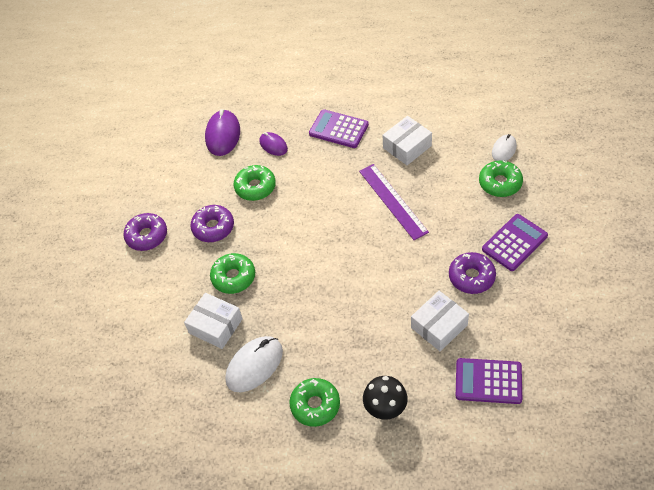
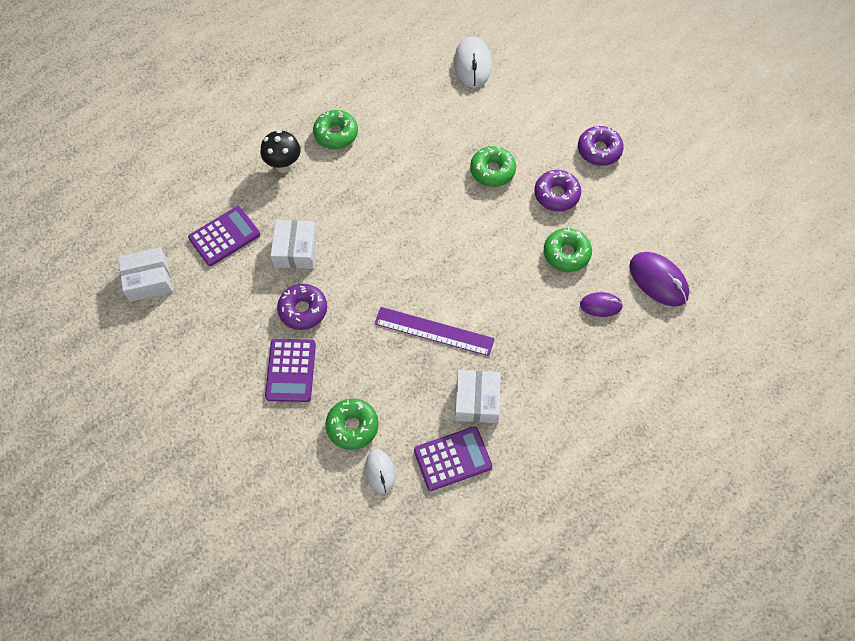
camera: 130 degrees right, 10 degrees up
white box [184,293,242,349] -> white box moved to [118,248,172,302]
white mouse [225,336,283,392] -> white mouse moved to [454,36,492,88]
purple calculator [309,109,369,148] -> purple calculator moved to [414,426,493,491]

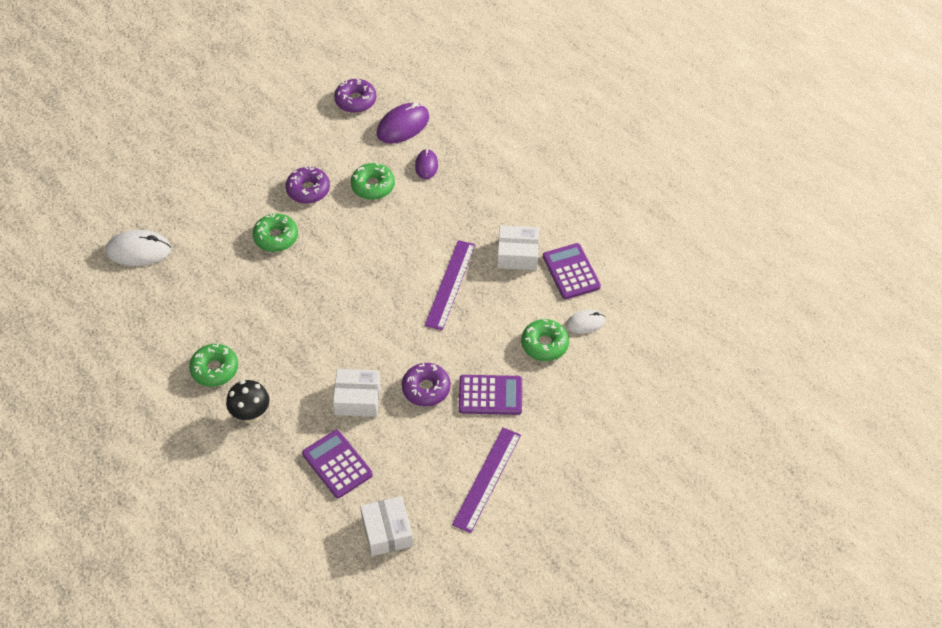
camera: 90 degrees left, 10 degrees down
purple donut [578,126,624,166] -> purple donut moved to [334,79,376,113]
none -> purple ruler [452,427,521,533]

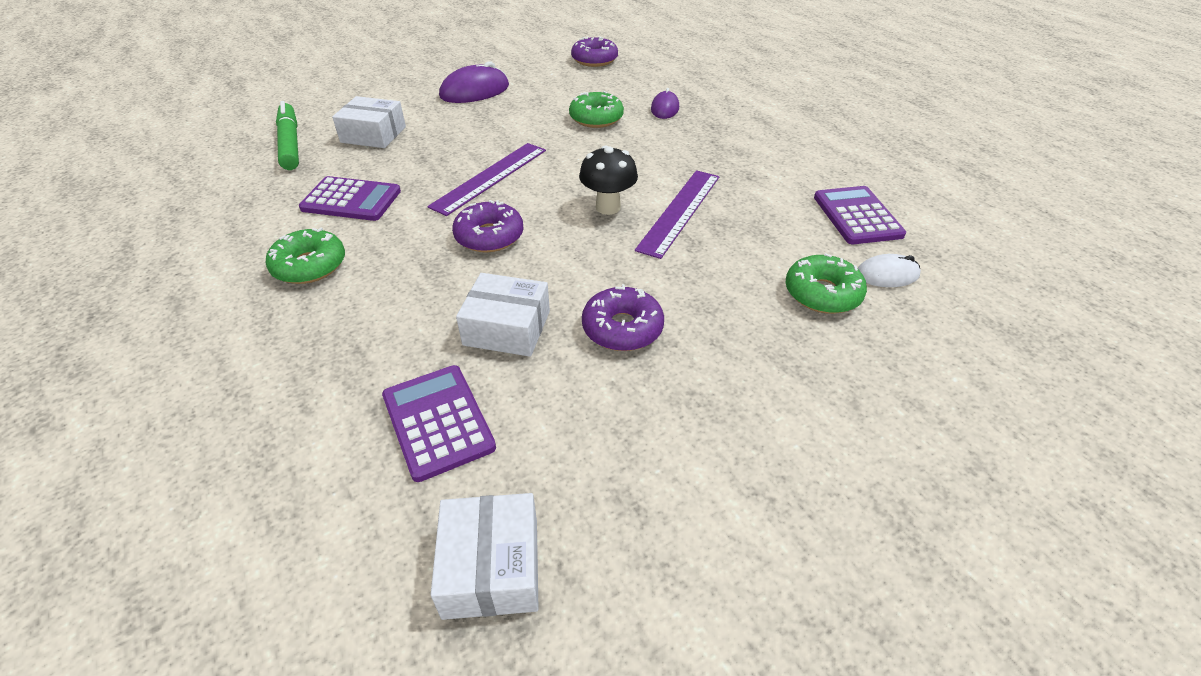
camera: 10 degrees right, 10 degrees down
white mouse [106,230,171,266] -> green marker [276,101,299,170]
black mushroom [226,380,269,424] -> black mushroom moved to [579,146,638,215]
green donut [253,214,298,252] -> none
purple donut [286,166,330,204] -> purple donut moved to [452,200,524,253]
purple mouse [377,102,429,144] -> purple mouse moved to [439,61,509,103]
purple ruler [452,427,521,533] -> purple ruler moved to [427,143,546,216]
purple calculator [459,375,522,415] -> purple calculator moved to [299,176,401,221]
white box [497,225,539,270] -> white box moved to [332,96,406,148]

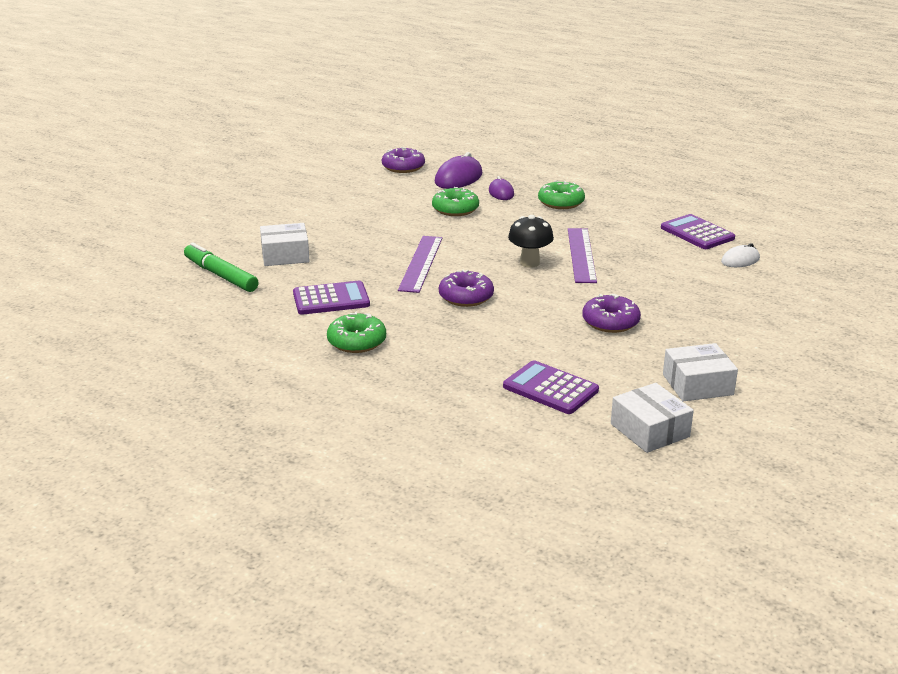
camera: 25 degrees left, 15 degrees down
purple mouse [439,61,509,103] -> purple mouse moved to [435,152,483,189]
white box [456,273,550,357] -> white box moved to [663,343,738,401]
green donut [786,253,867,314] -> green donut moved to [538,181,585,209]

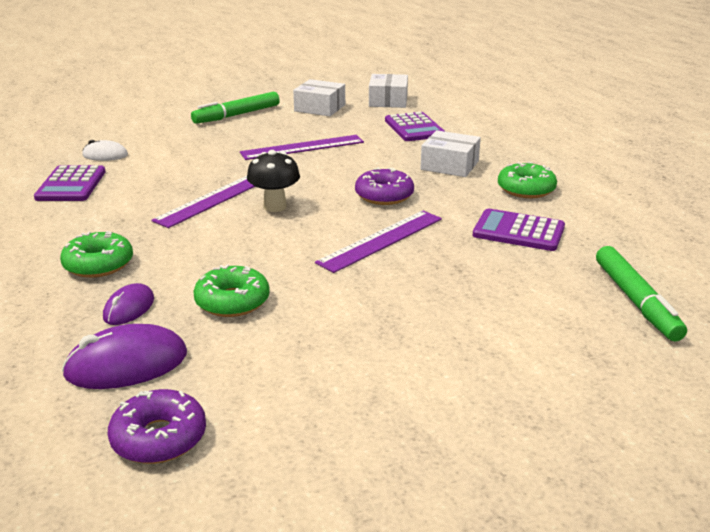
camera: 145 degrees left, 0 degrees up
white box [260,223,310,266] -> white box moved to [420,130,481,177]
purple donut [583,294,641,333] -> purple ruler [240,135,364,160]
none -> green marker [191,92,280,124]

